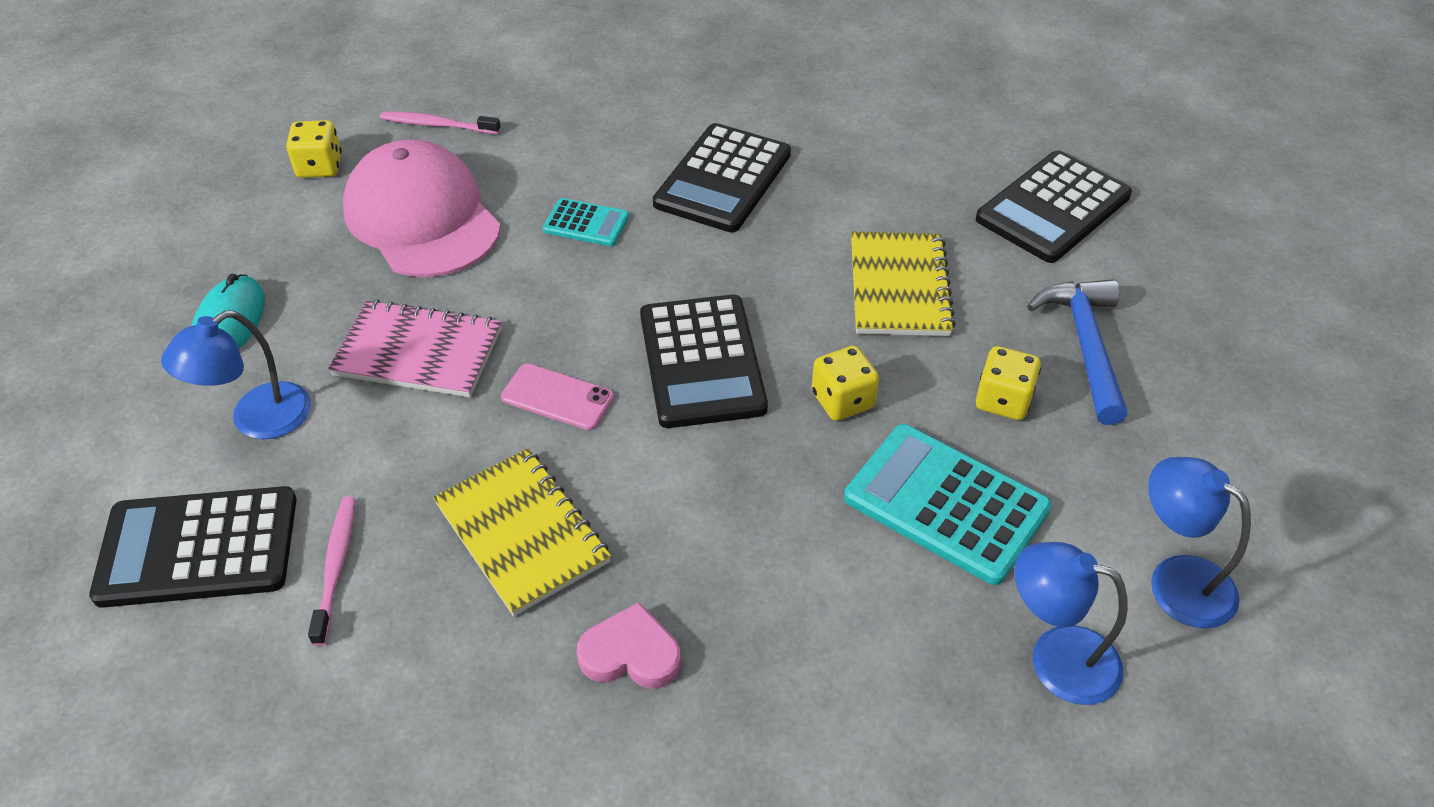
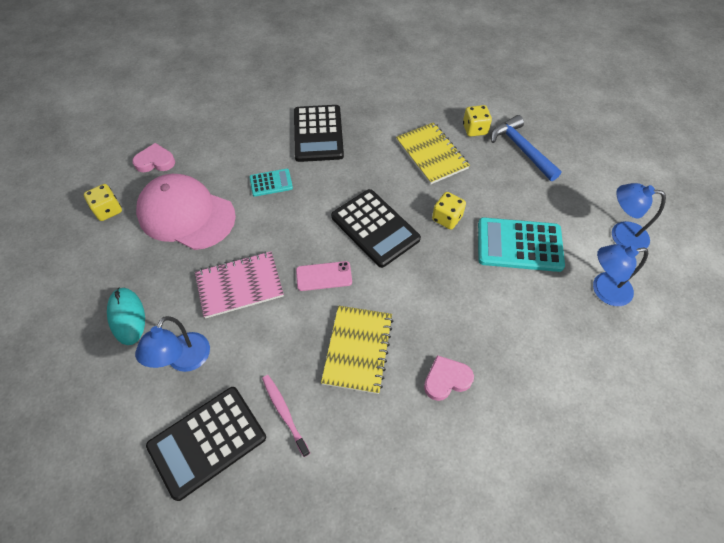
camera: 30 degrees left, 10 degrees up
pink toothbrush [380,112,501,134] -> pink heart [132,143,175,172]
yellow notebook [433,448,611,616] -> yellow notebook turned 75 degrees clockwise [321,306,393,394]
black calculator [976,150,1132,263] -> none
yellow dice [976,346,1041,420] -> yellow dice moved to [463,105,492,137]

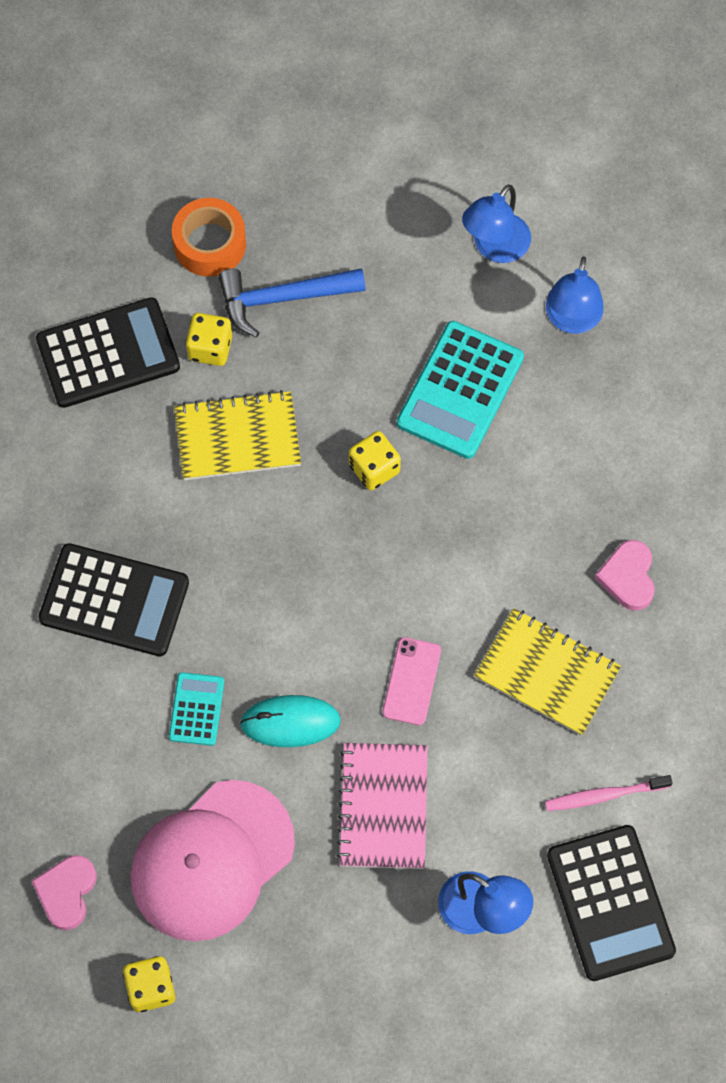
camera: 70 degrees left, 10 degrees up
turquoise mouse [107,288,145,345] -> turquoise mouse moved to [240,695,341,747]
black calculator [331,189,421,268] -> black calculator moved to [36,297,180,408]
none -> orange tape [172,198,246,277]

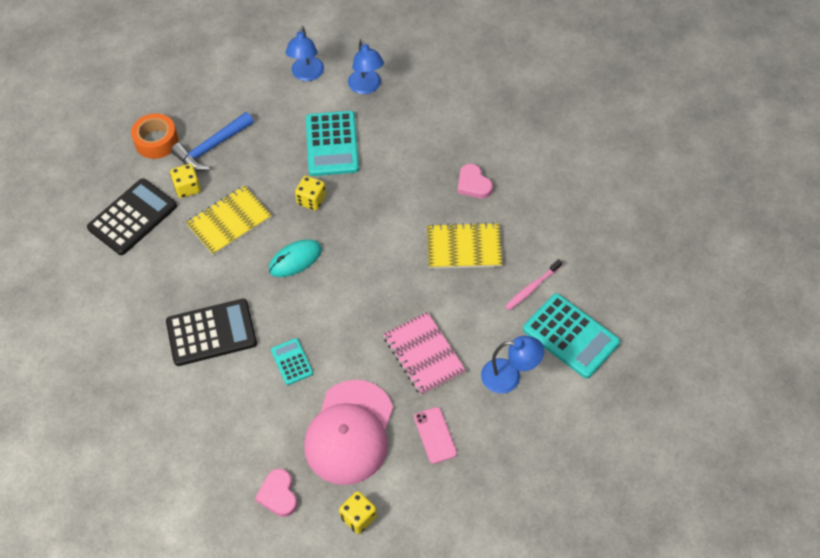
camera: 30 degrees left, 10 degrees down
turquoise mouse [240,695,341,747] -> turquoise mouse moved to [269,239,322,277]
pink phone [383,637,441,725] -> pink phone moved to [414,407,457,464]
black calculator [547,825,676,981] -> turquoise calculator [523,293,620,378]

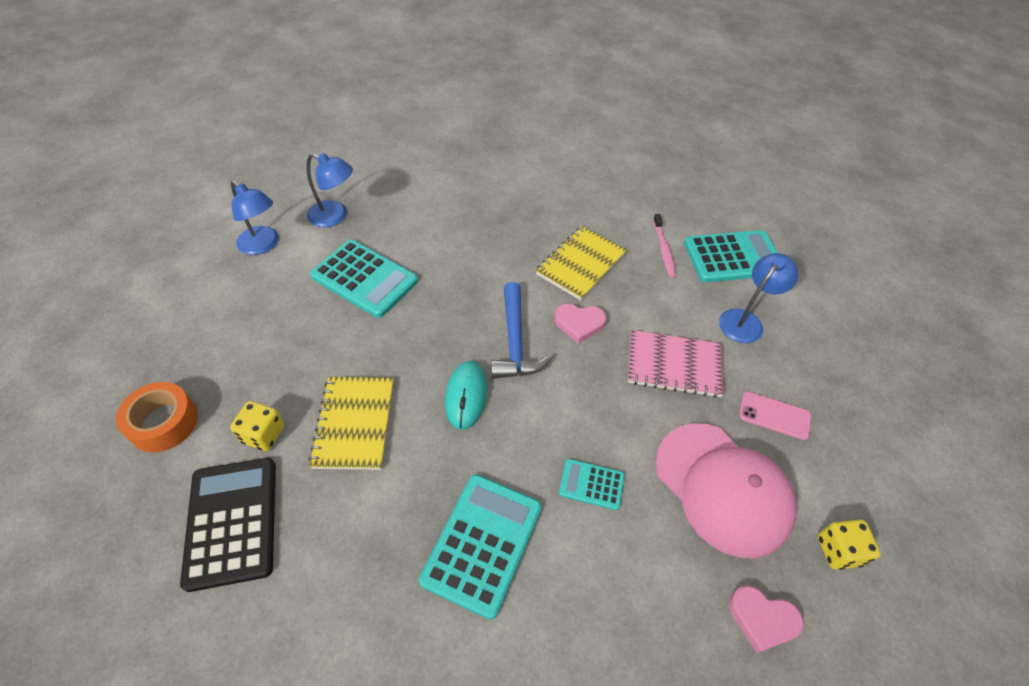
camera: 55 degrees left, 5 degrees down
black calculator [166,299,257,366] -> turquoise calculator [419,474,542,620]
blue hammer [171,112,254,171] -> blue hammer moved to [491,282,551,379]
yellow dice [295,176,326,211] -> none
pink heart [457,164,493,198] -> pink heart moved to [554,304,606,344]

